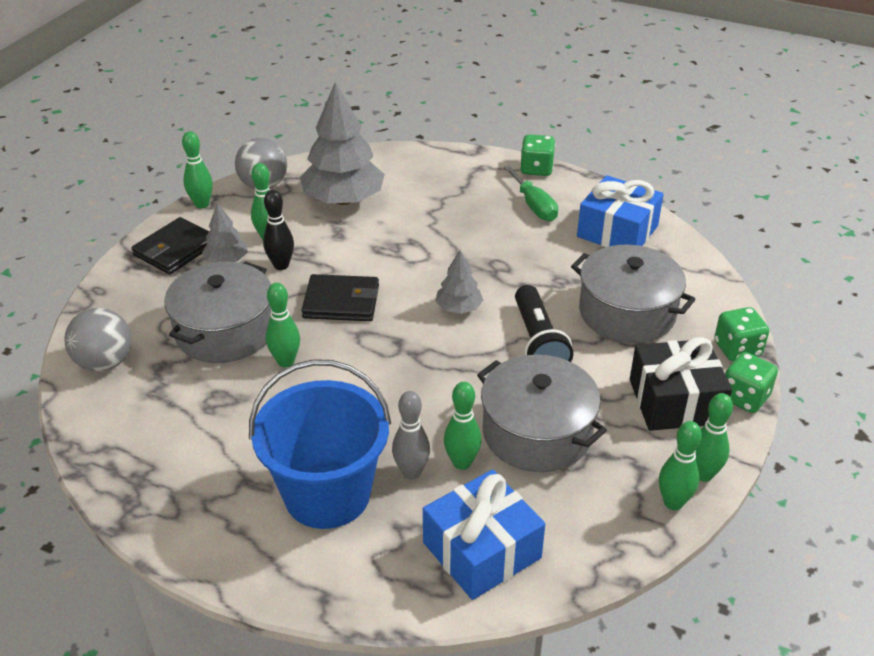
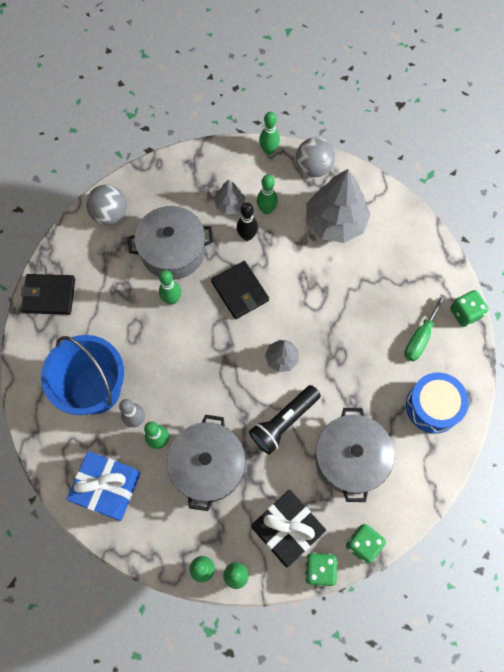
camera: 55 degrees right, 30 degrees up
black wallet [131,217,209,274] -> black wallet moved to [21,274,75,315]
blue gift [577,175,664,247] -> blue drum [406,372,469,434]

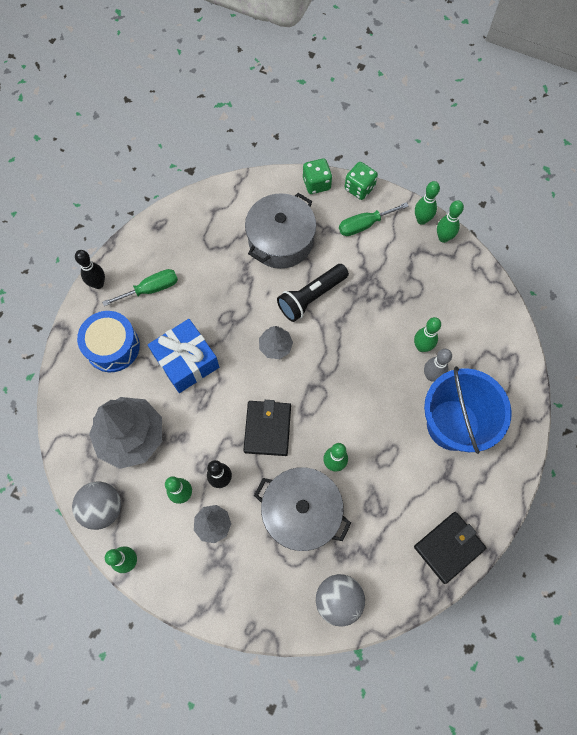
camera: 145 degrees left, 0 degrees up
black wallet [21,274,75,315] -> black wallet turned 75 degrees counterclockwise [414,512,486,584]
blue gift [66,451,140,521] -> blue gift moved to [148,319,219,393]
grey pot [167,415,246,511] -> none
black flashlight [249,385,321,454] -> black flashlight turned 150 degrees clockwise [277,264,349,322]
black gift [251,490,326,568] -> green screwdriver [339,202,409,236]
blue drum [406,372,469,434] -> blue drum moved to [77,311,140,372]
green dice [450,290,489,327] -> black bowling pin [75,250,105,289]

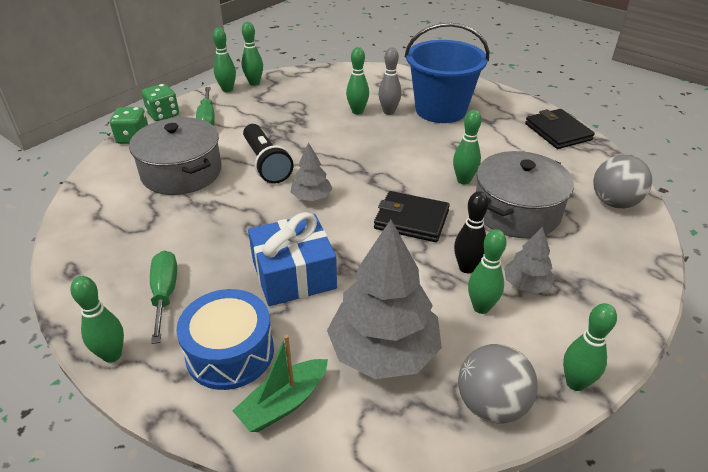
camera: 75 degrees left, 30 degrees down
black bowling pin [75,250,105,289] -> green bowling pin [70,276,124,363]
none -> green boat [232,335,328,432]

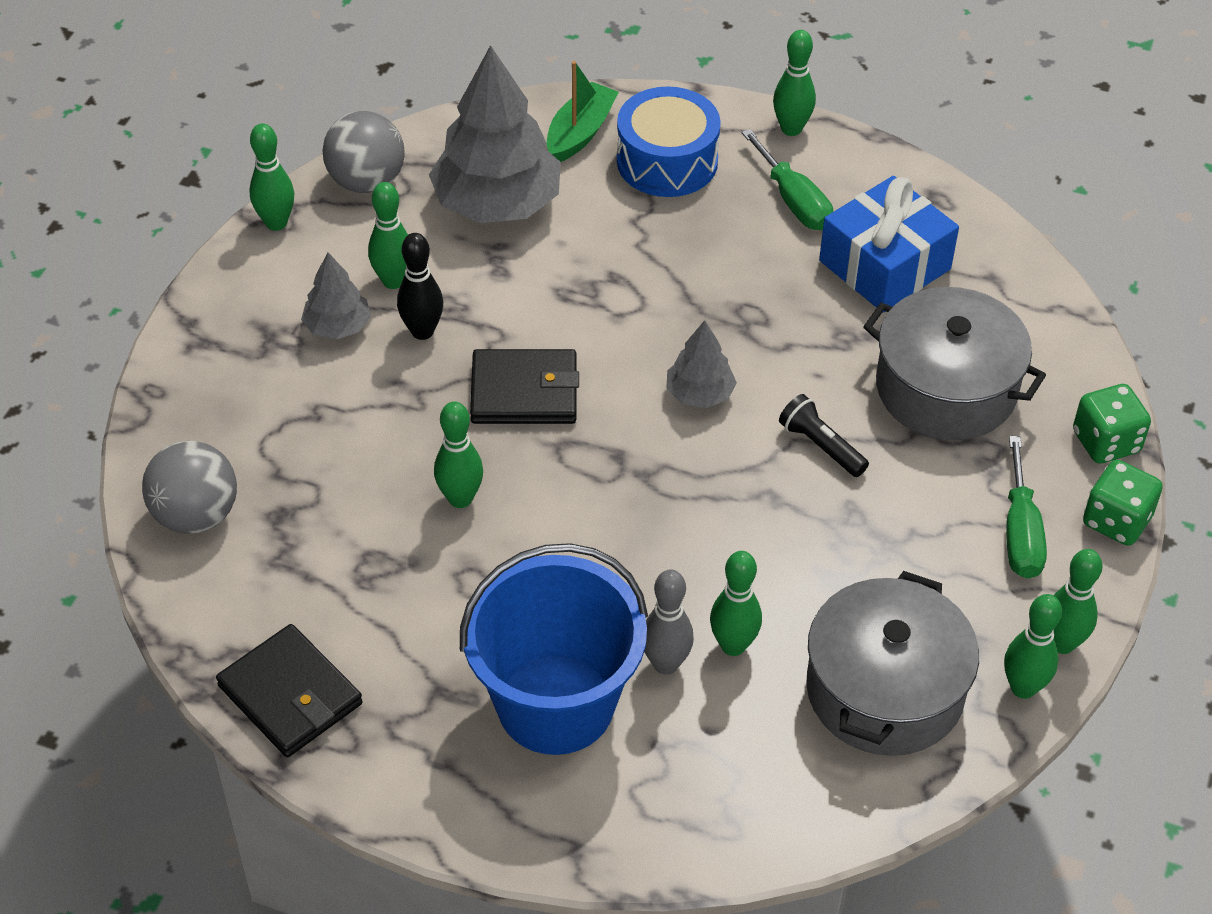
camera: 160 degrees right, 10 degrees up
green screwdriver [196,87,215,126] -> green screwdriver turned 150 degrees counterclockwise [1006,436,1047,579]
black flashlight [243,124,293,184] -> black flashlight [779,394,869,477], size x0.60
blue gift [248,212,337,306] -> blue gift moved to [819,176,959,312]
grey pot [476,151,574,238] -> grey pot moved to [806,571,979,756]

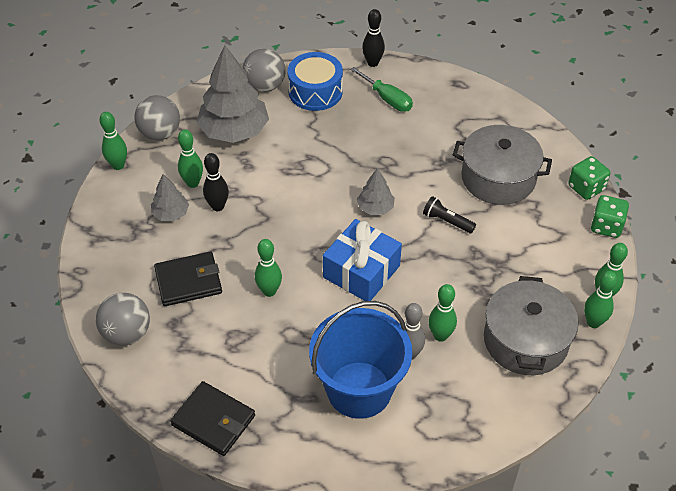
camera: 15 degrees left, 0 degrees up
black wallet [470,349,579,424] -> black wallet moved to [154,252,222,306]
green boat [547,61,619,162] -> grey ball [243,49,286,92]
green bowling pin [773,30,816,136] -> black bowling pin [362,9,385,67]
blue gift [819,176,959,312] -> blue gift moved to [323,219,402,301]
green screwdriver [1006,436,1047,579] -> none

